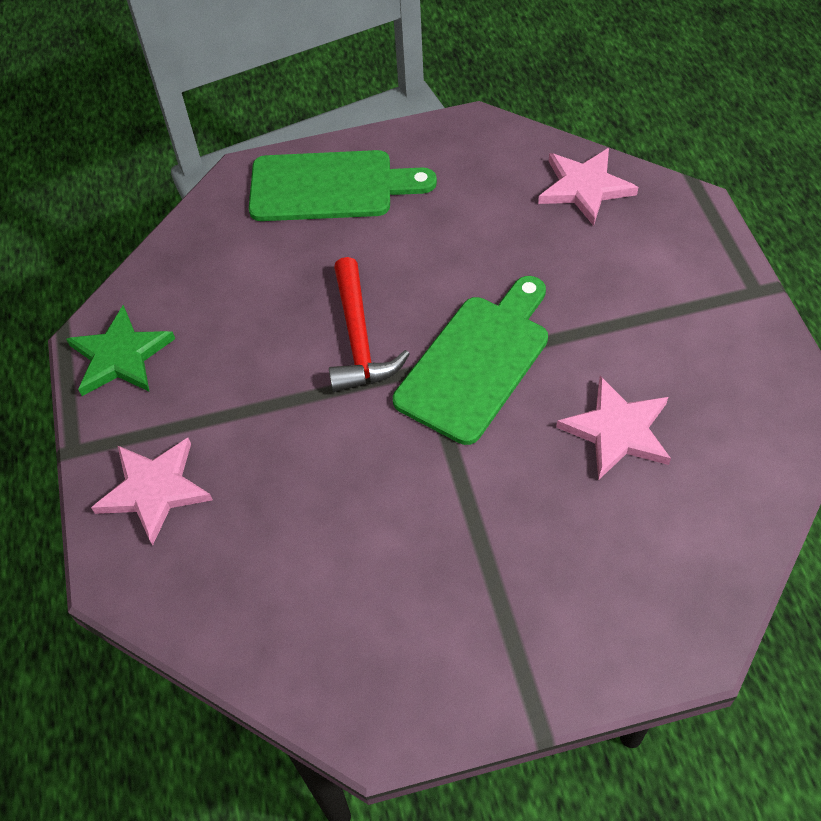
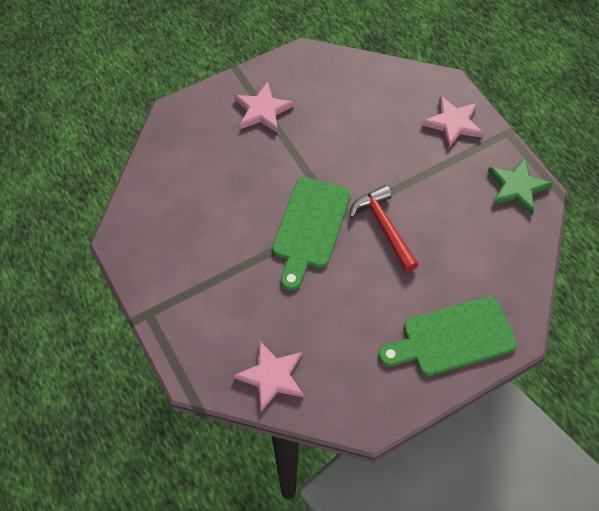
camera: 160 degrees right, 5 degrees up
pink star [556,376,671,480] -> pink star moved to [234,82,294,133]

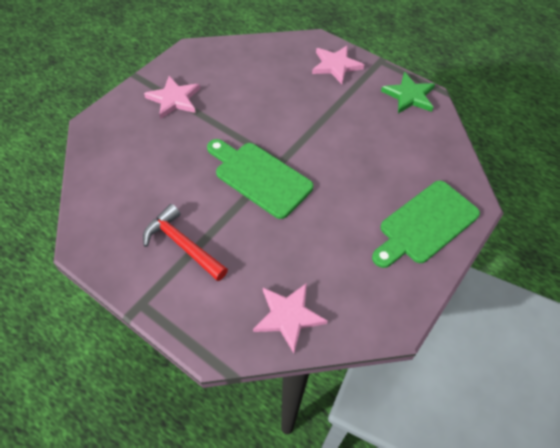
camera: 25 degrees left, 5 degrees down
green cutting board [272,177,351,291] -> green cutting board turned 135 degrees clockwise [207,139,313,219]
red hammer [350,185,419,272] -> red hammer moved to [143,204,228,281]

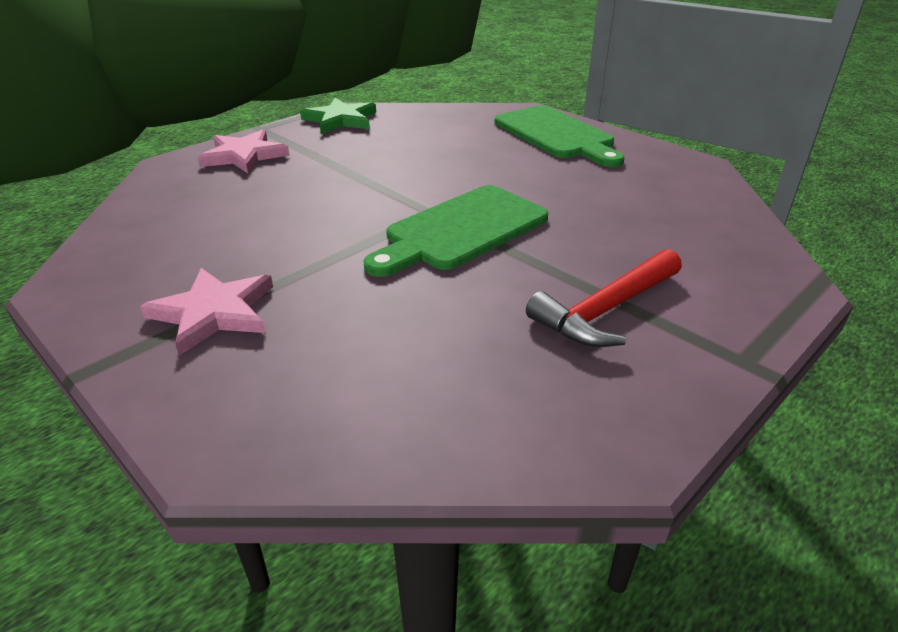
camera: 80 degrees left, 20 degrees down
pink star [253,283,327,353] -> none

